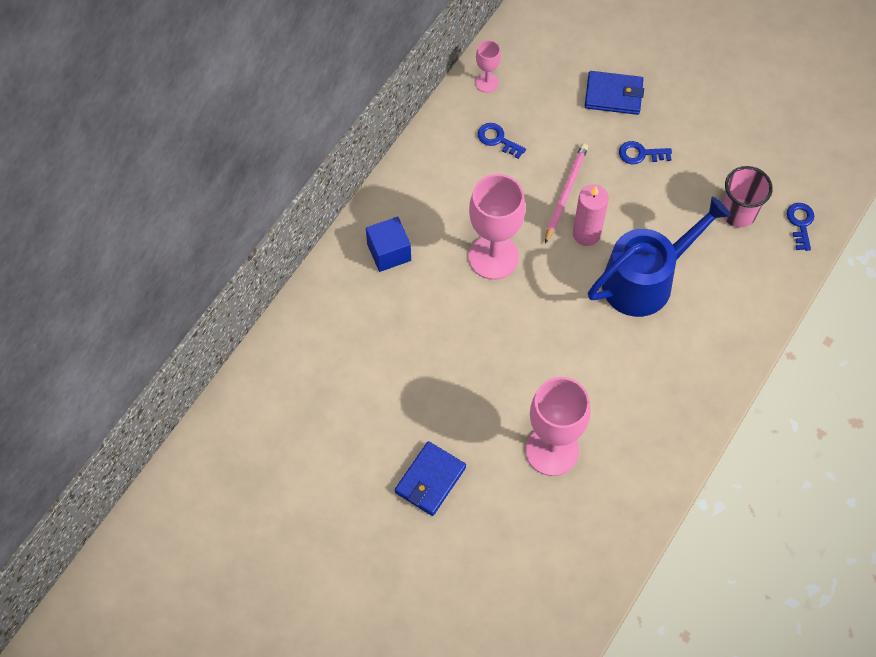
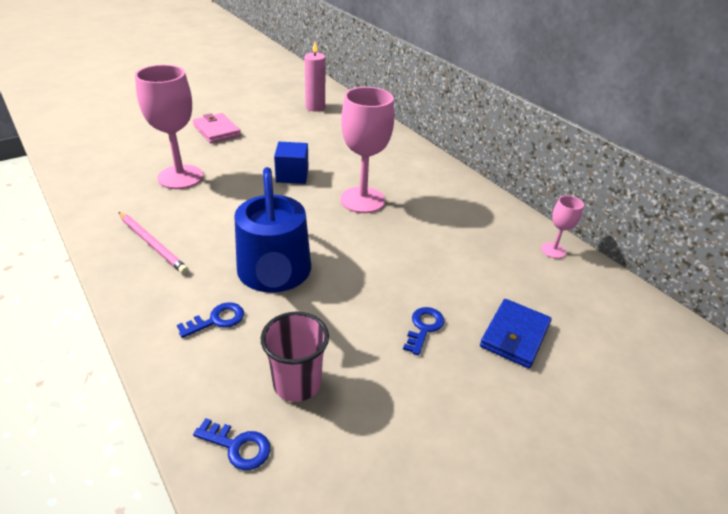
camera: 110 degrees right, 25 degrees down
blue cube [366,216,411,272] -> blue cube moved to [274,142,308,184]
blue wallet [395,441,466,516] -> pink wallet [193,113,241,143]
blue key [478,123,526,159] -> blue key moved to [177,302,244,338]
pink pencil [545,143,588,244] -> pink pencil moved to [119,212,189,274]
pink candle [573,184,609,246] -> pink candle moved to [305,42,325,112]

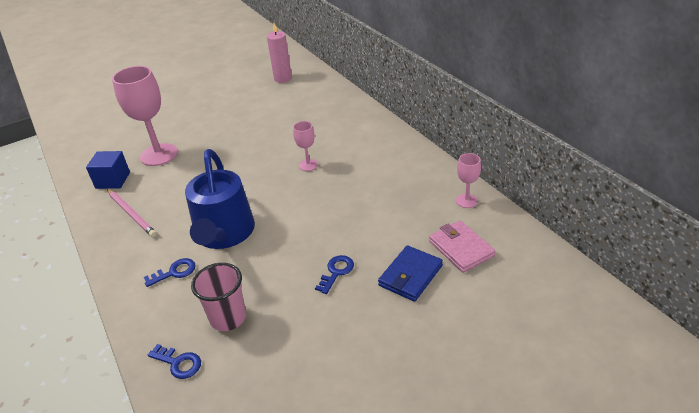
camera: 10 degrees right, 0 degrees up
pink wallet [193,113,241,143] -> pink wallet moved to [429,220,495,273]
blue cube [274,142,308,184] -> blue cube moved to [86,151,130,189]
pink goblet [340,87,394,213] -> pink goblet [293,121,318,171], size x0.49

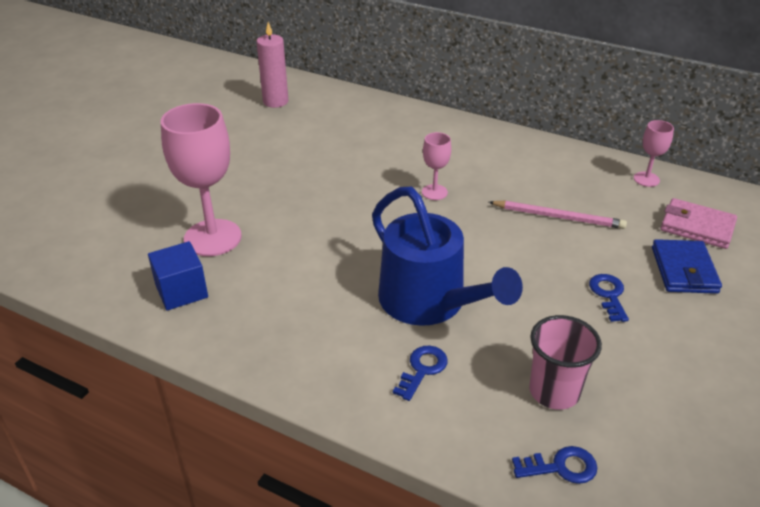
camera: 35 degrees left, 0 degrees up
pink pencil [107,189,157,237] -> pink pencil moved to [489,201,627,229]

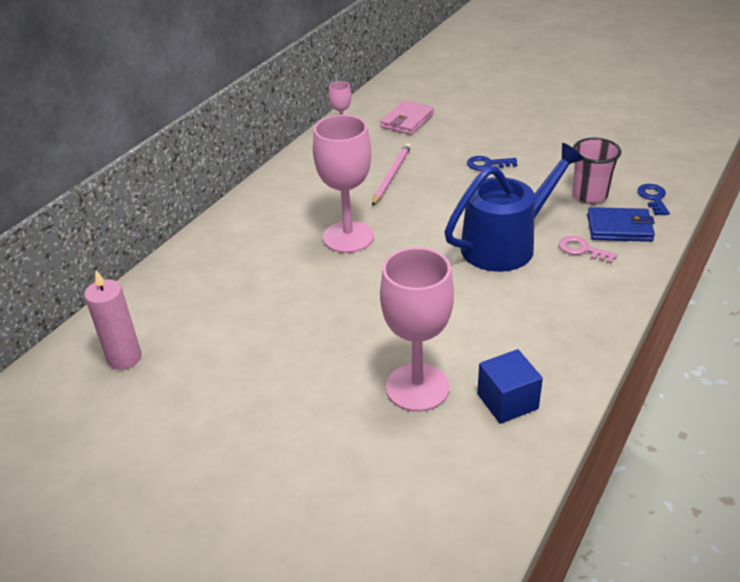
camera: 85 degrees left, 0 degrees up
blue key [393,346,448,401] -> pink key [559,236,617,264]
pink goblet [422,132,451,200] -> pink goblet [313,115,374,253], size x2.04
blue wallet [652,239,722,294] -> blue wallet moved to [587,207,655,242]

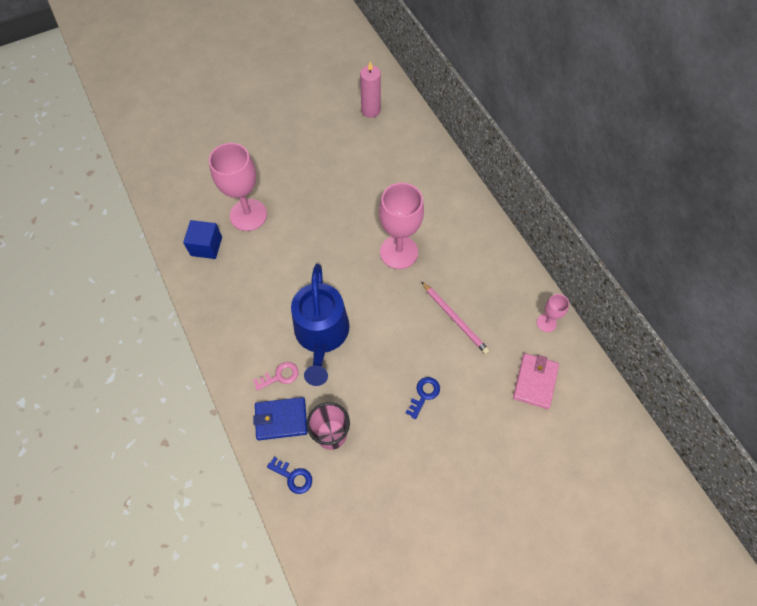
camera: 120 degrees right, 25 degrees up
pink wallet [380,100,434,135] -> pink wallet turned 45 degrees clockwise [513,353,559,409]
blue wallet [587,207,655,242] -> blue wallet turned 45 degrees clockwise [253,397,308,440]

